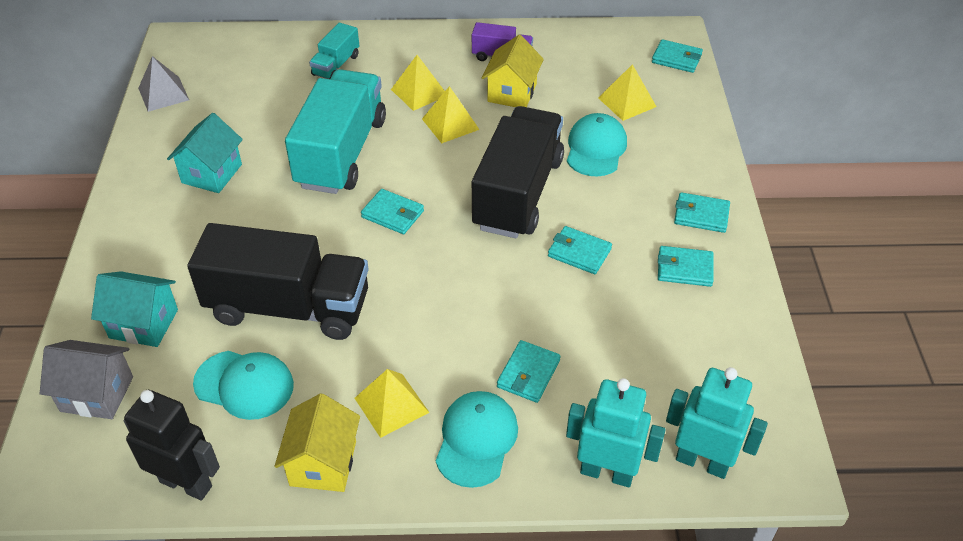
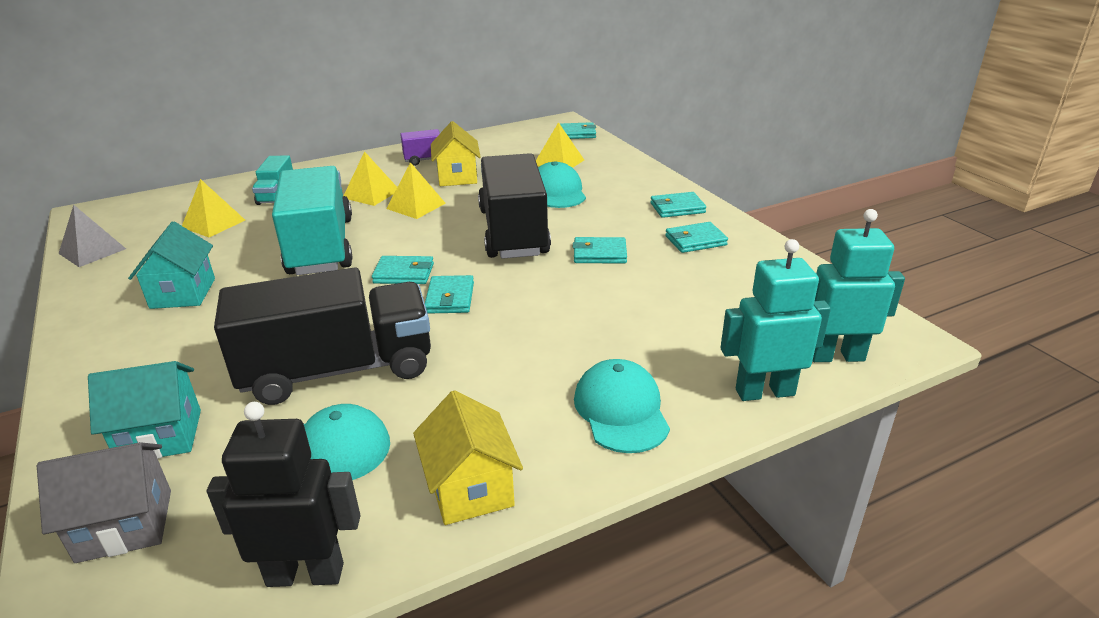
camera: 25 degrees left, 15 degrees down
yellow pyramid [355,369,429,438] -> yellow pyramid moved to [182,179,245,237]
turquoise wallet [497,340,560,403] -> turquoise wallet moved to [425,275,474,314]

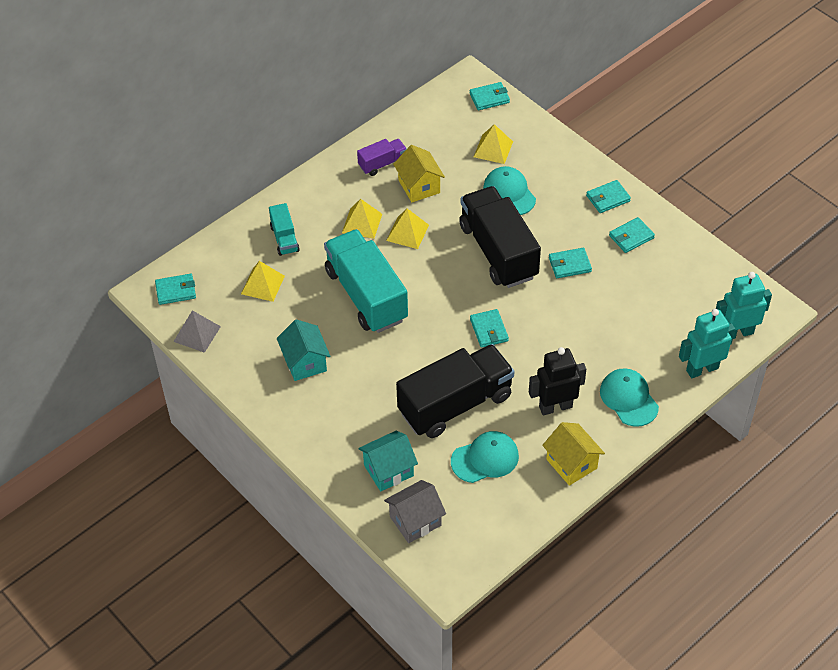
camera: 15 degrees left, 20 degrees up
black robot [207,402,361,587] -> black robot moved to [529,347,586,415]
turquoise wallet [372,256,434,284] -> turquoise wallet moved to [155,274,196,305]

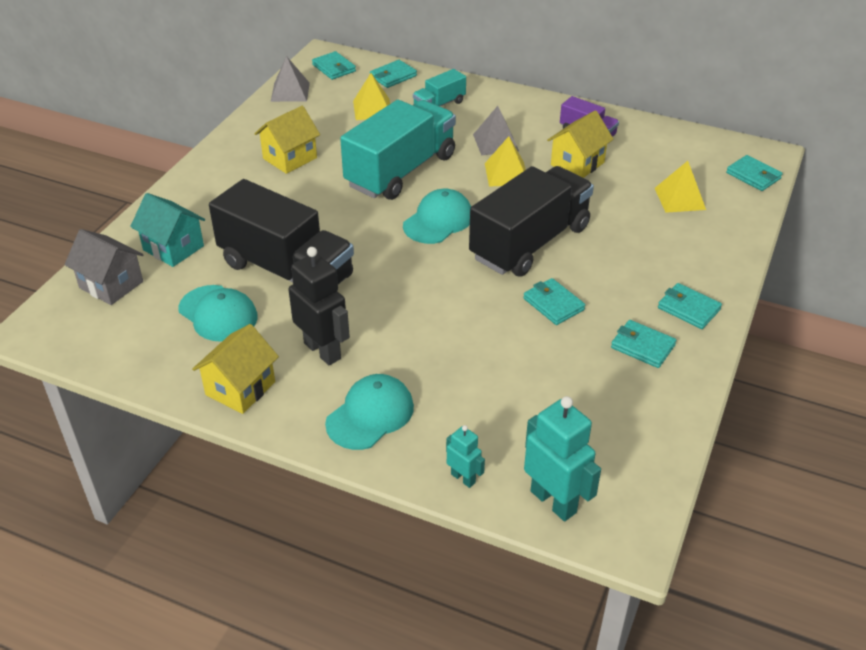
camera: 65 degrees right, 10 degrees down
turquoise house [277,320,331,381] -> yellow house [254,106,320,174]
yellow pyramid [342,199,382,239] -> grey pyramid [473,106,519,156]
turquoise wallet [470,309,509,348] -> turquoise wallet moved to [370,60,417,88]
turquoise cap [483,166,536,215] -> turquoise cap moved to [403,189,471,244]
turquoise robot [679,309,735,378] -> turquoise robot [446,425,485,488], size x0.53

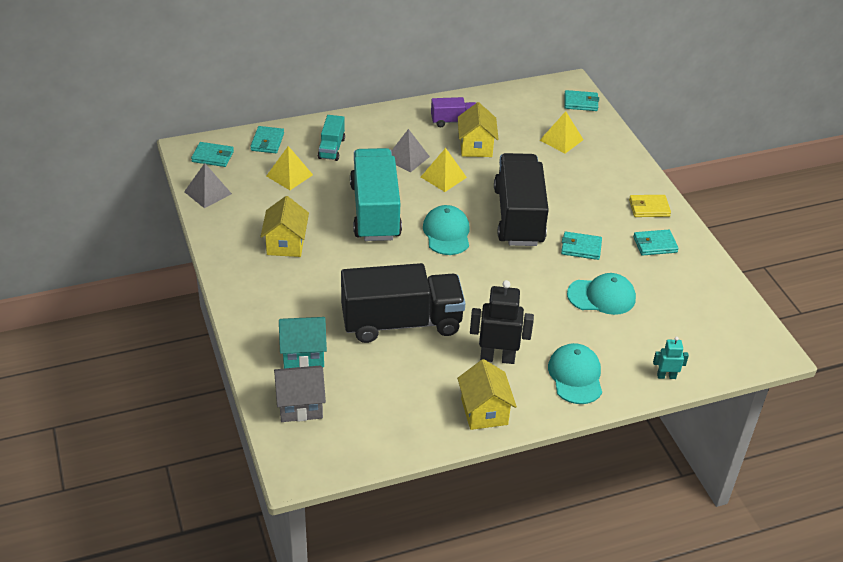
camera: 45 degrees left, 0 degrees up
turquoise cap [179,285,258,342] -> turquoise cap moved to [567,273,636,315]
turquoise robot [524,396,601,521] -> none
turquoise wallet [658,283,722,329] -> yellow wallet [629,195,671,217]

